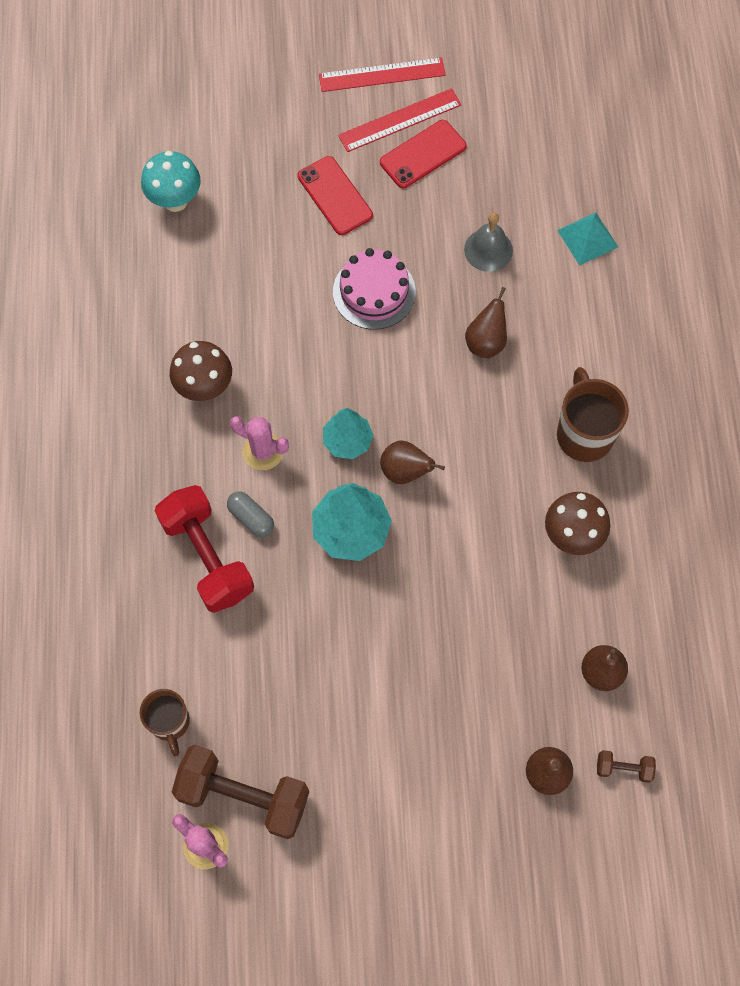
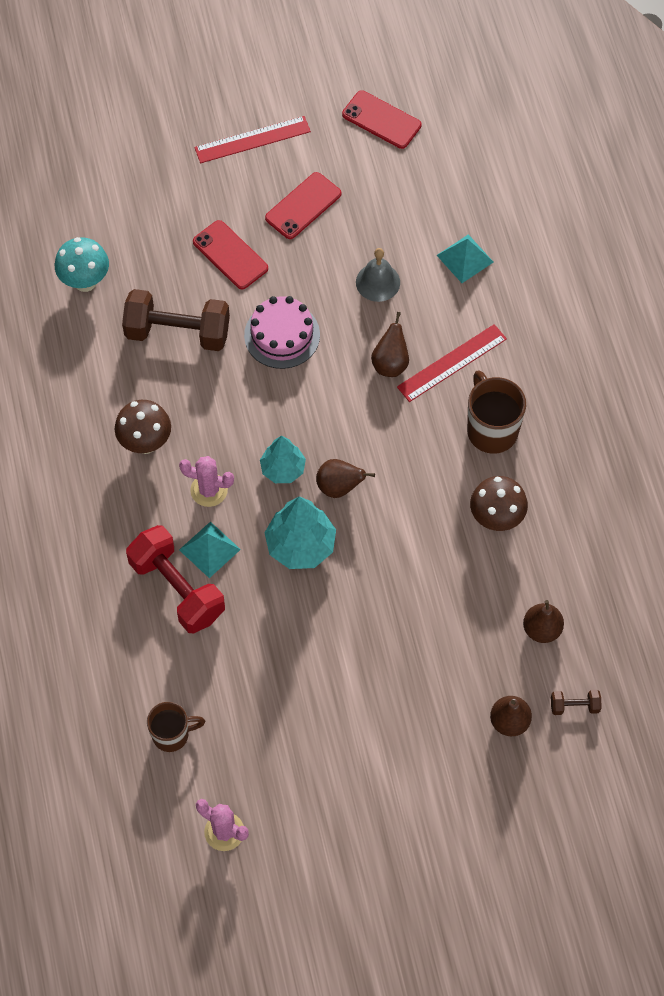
camera: 10 degrees left, 5 degrees down
brown mug [139,689,190,757] -> brown mug turned 75 degrees counterclockwise [147,702,205,752]
brown dumbbell [172,745,309,839] -> brown dumbbell moved to [122,289,230,351]
grey capsule [227,491,274,537] -> turquoise pyramid [179,521,241,578]
red ruler [338,88,461,152] -> red ruler moved to [397,324,507,402]
none -> red phone [342,90,421,149]

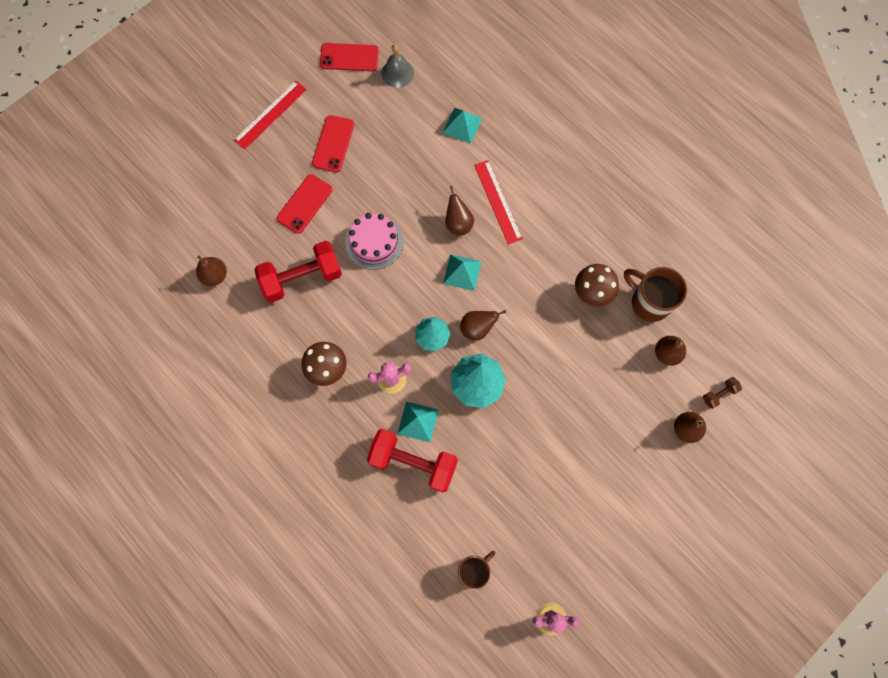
camera: 30 degrees left, 10 degrees up
turquoise mushroom [55,237,109,292] -> brown pear [196,255,227,286]
brown dumbbell [122,289,230,351] -> red dumbbell [254,241,342,303]
red phone [193,220,268,289] -> red phone turned 75 degrees counterclockwise [277,174,332,234]
grey bell [356,248,400,302] -> grey bell moved to [381,44,414,88]
red ruler [397,324,507,402] -> red ruler turned 45 degrees counterclockwise [474,160,523,244]
brown mug [467,370,526,454] -> brown mug moved to [624,267,687,322]
none -> turquoise pyramid [443,254,482,291]

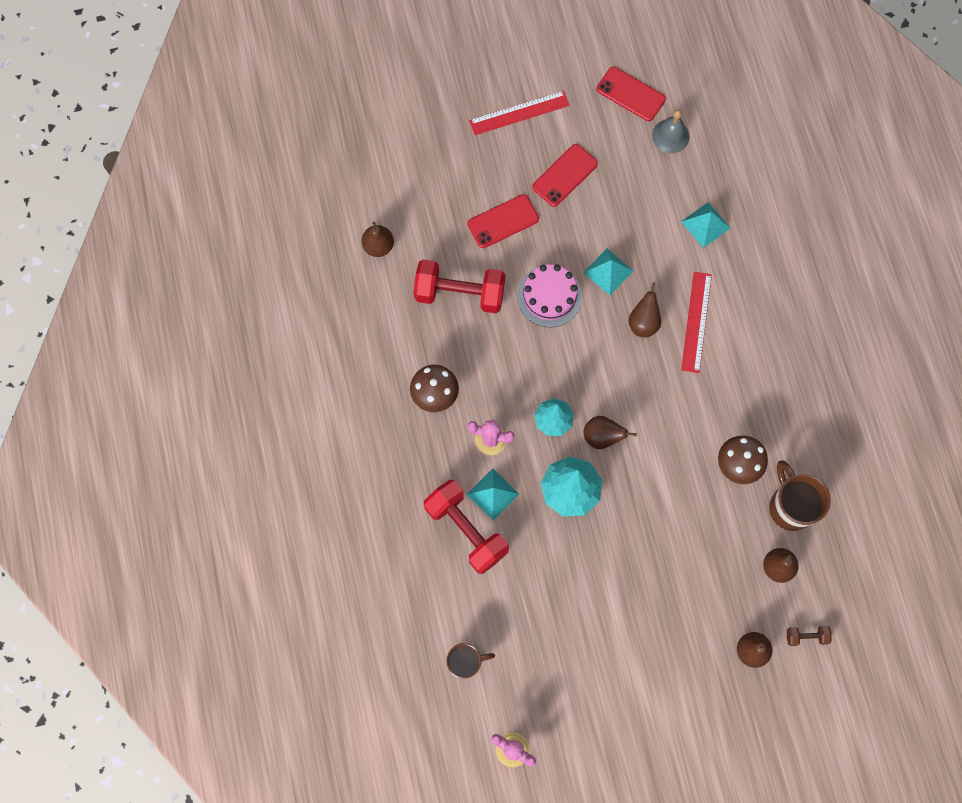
camera: 30 degrees right, 0 degrees up
turquoise pyramid [443,254,482,291] -> turquoise pyramid moved to [583,249,633,295]

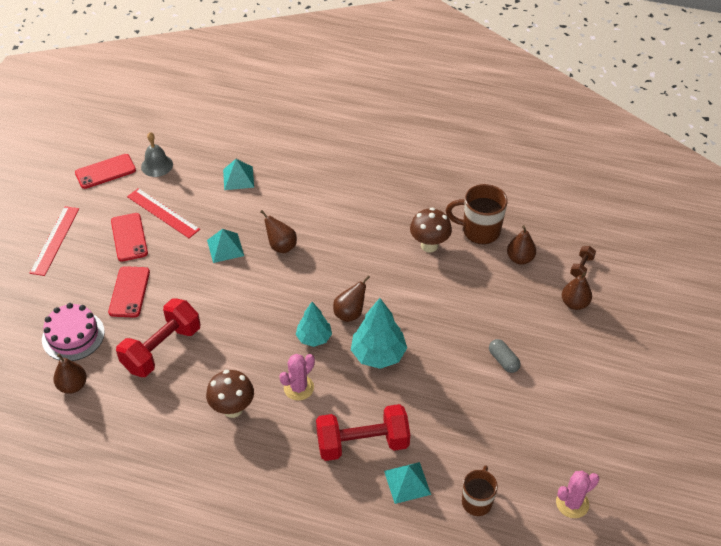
camera: 60 degrees left, 25 degrees down
turquoise pyramid [467,469,519,520] -> turquoise pyramid moved to [384,462,431,504]
pink cake [517,264,582,327] -> pink cake moved to [42,303,105,361]
red ruler [681,272,712,373] -> red ruler moved to [127,188,200,238]
none -> grey capsule [489,339,521,373]

